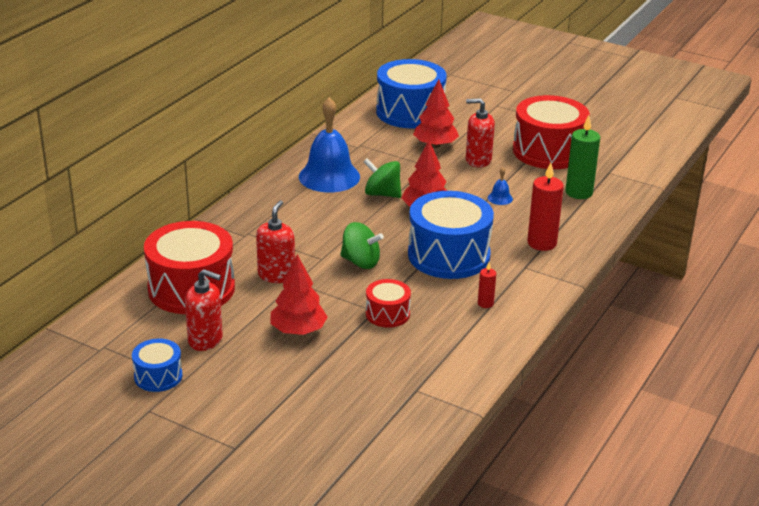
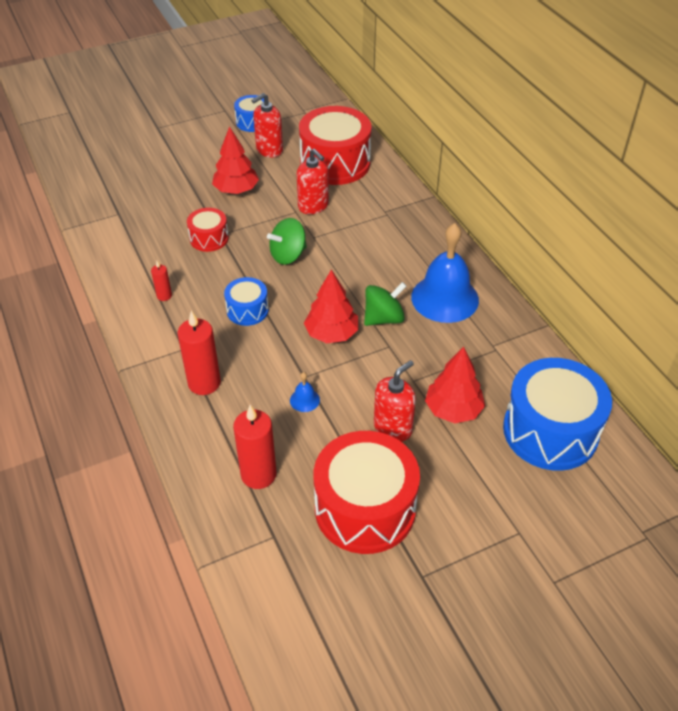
camera: 125 degrees right, 15 degrees up
blue drum [408,191,494,279] -> blue drum [224,277,269,326], size x0.50
green candle [565,115,600,199] -> red candle [233,405,277,489]

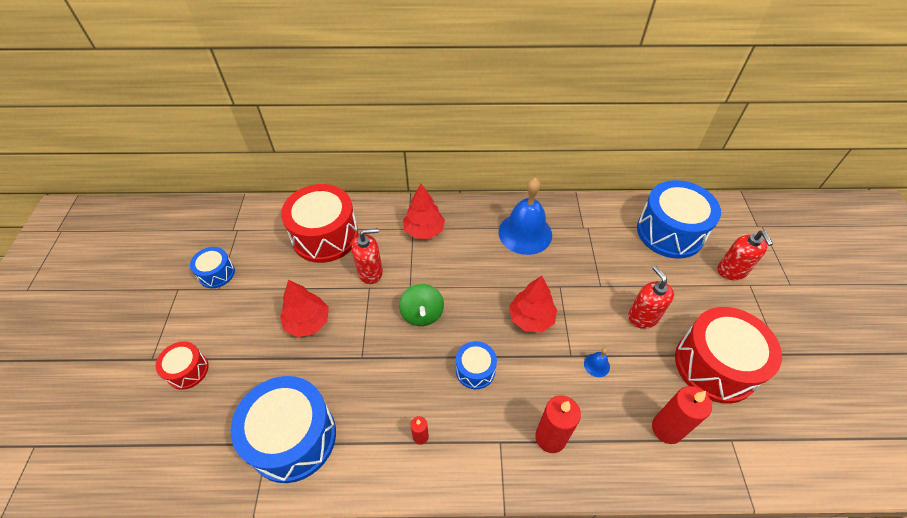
camera: 65 degrees left, 5 degrees up
red drum [187,208,229,252] -> red drum moved to [156,342,209,390]
red soap dispenser [251,93,283,158] -> red soap dispenser moved to [717,231,773,280]
green spinning top [364,282,406,326] -> none
red tree [425,347,485,423] -> red tree moved to [403,184,445,239]
none -> blue drum [230,376,336,483]

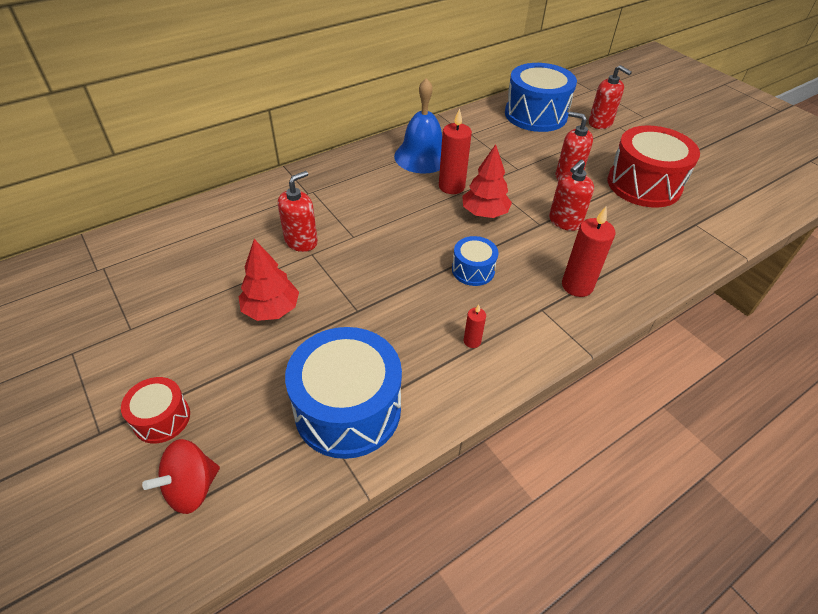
camera: 35 degrees left, 5 degrees down
blue drum [190,247,235,288] -> none
red drum [281,184,358,263] -> none
green spinning top [399,284,444,326] -> none
red tree [403,184,445,239] -> none
blue bell [584,347,610,377] -> red soap dispenser [549,160,594,231]
red candle [652,386,712,444] -> red candle moved to [439,108,472,194]
none -> red spinning top [142,439,220,514]

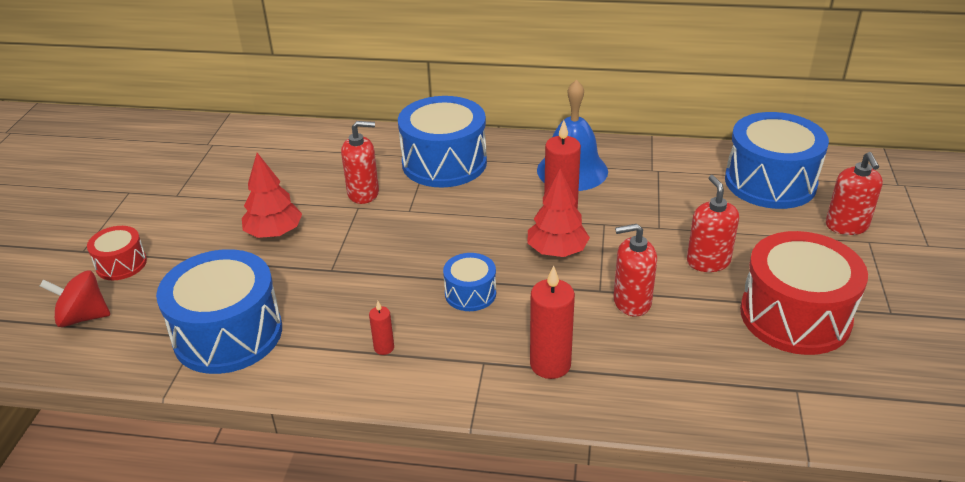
camera: 45 degrees right, 10 degrees down
none -> blue drum [398,96,487,188]

